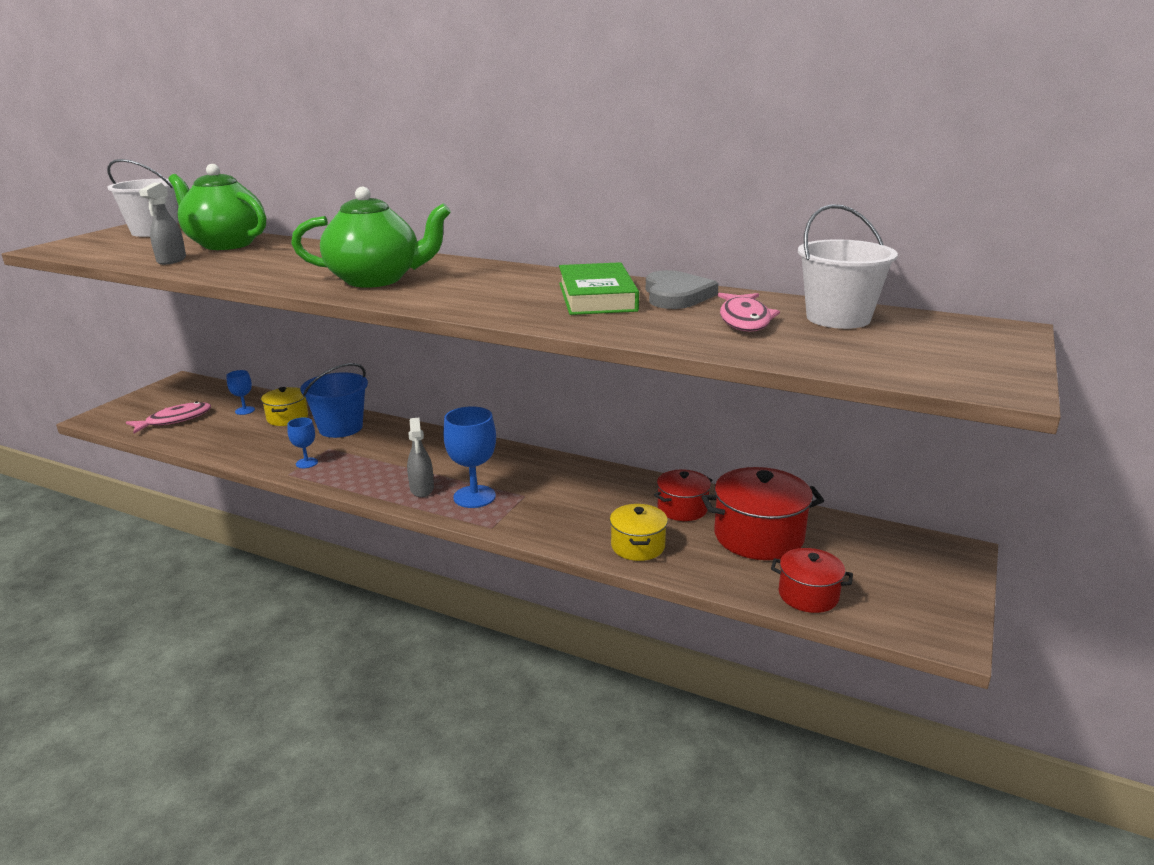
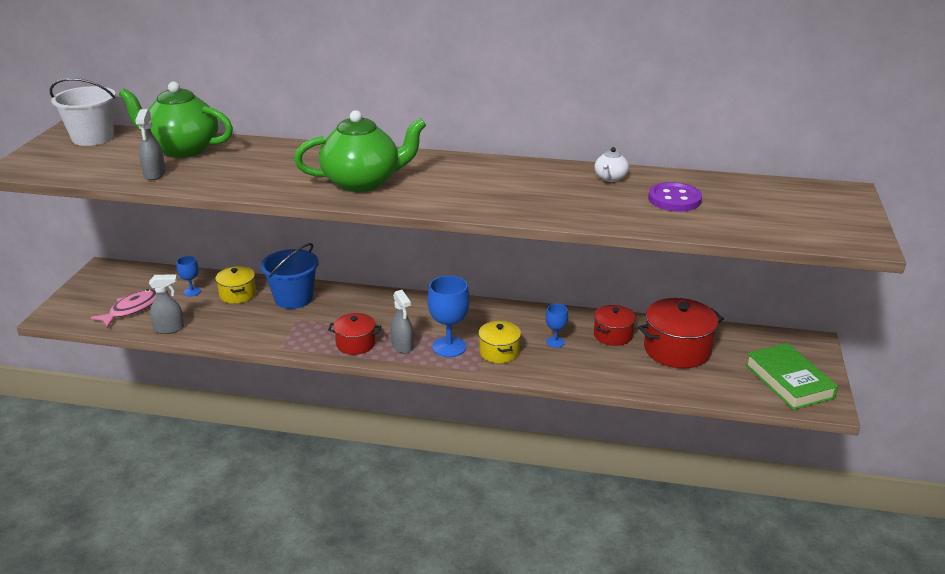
camera: 15 degrees left, 5 degrees up
blue goblet [287,417,318,468] -> blue goblet moved to [546,304,568,348]
green book [559,262,639,315] -> green book moved to [745,343,838,410]
yellow pot [610,504,668,561] -> yellow pot moved to [478,321,521,363]
grey heart [646,270,718,309] -> white teapot [594,147,629,182]
pink fish [718,293,780,332] -> purple button [648,182,702,211]
red pot [771,548,853,613] -> red pot moved to [328,313,381,355]
white bucket [798,204,898,329] -> none
none -> grey spray bottle [149,275,184,334]

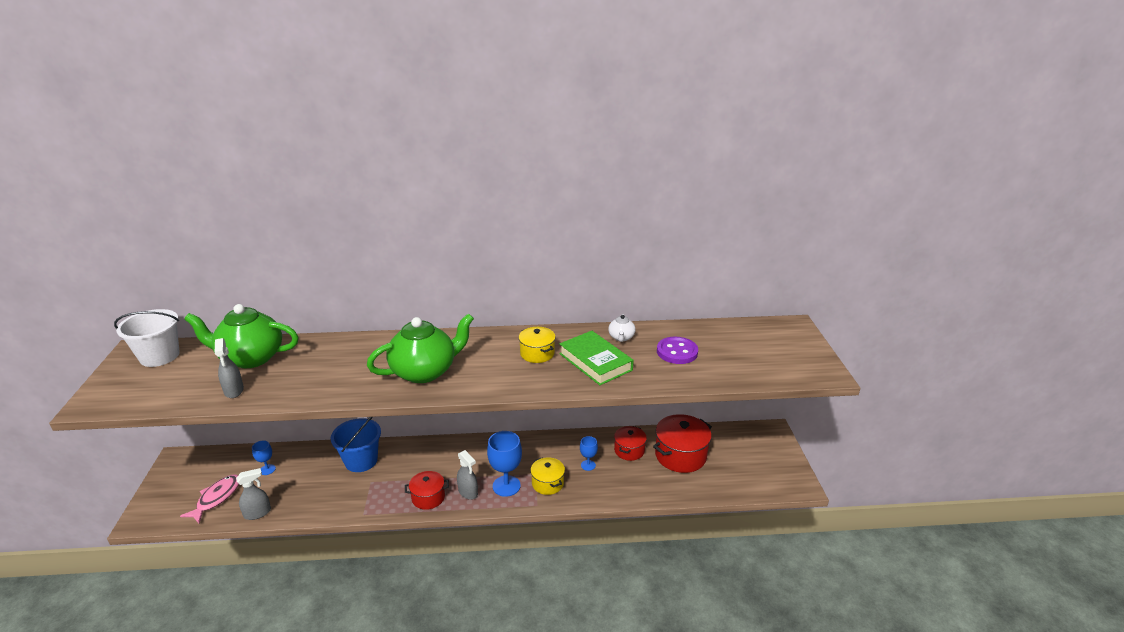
camera: 15 degrees left, 0 degrees up
yellow pot [215,266,256,304] -> yellow pot moved to [519,327,556,363]
green book [745,343,838,410] -> green book moved to [559,331,634,385]

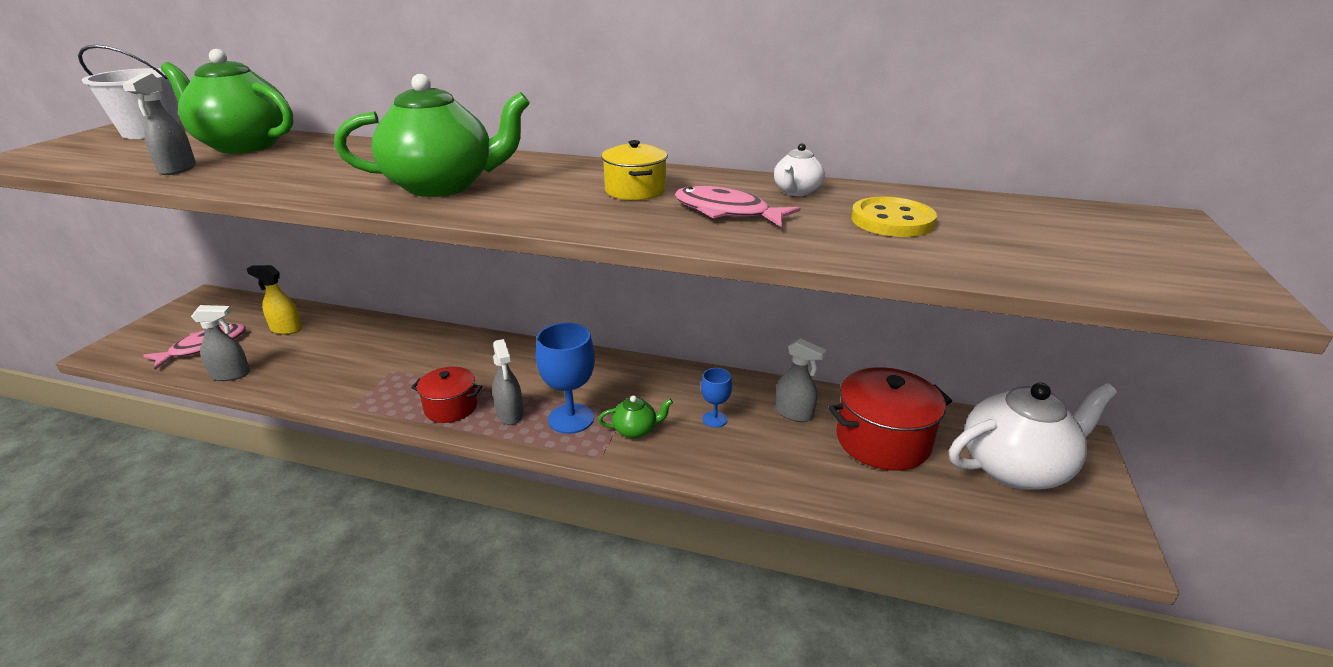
camera: 20 degrees right, 0 degrees up
blue goblet [252,440,276,475] -> yellow spray bottle [247,265,302,335]
blue bucket [330,417,381,472] -> none
yellow pot [531,457,565,495] -> green teapot [598,395,673,438]
green book [559,331,634,385] -> pink fish [675,186,800,227]
red pot [614,426,647,461] -> grey spray bottle [776,338,827,422]
purple button [657,337,698,364] -> yellow button [851,197,937,237]
none -> white teapot [949,382,1117,490]

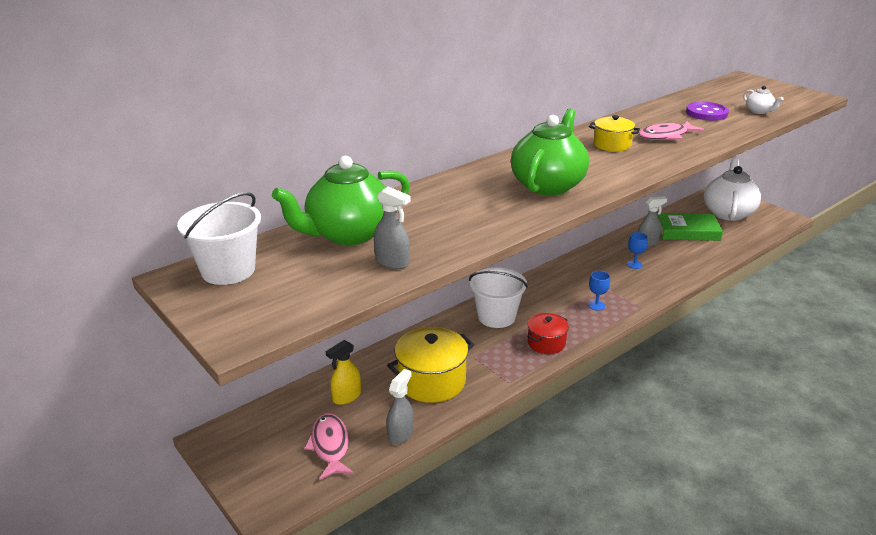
camera: 55 degrees left, 0 degrees up
grey spray bottle [493,339,524,425] -> none
blue goblet [536,323,595,434] -> blue goblet [588,271,610,311], size x0.55
green teapot [598,395,673,438] -> none
white teapot [774,143,825,196] -> white teapot moved to [743,86,783,114]
red pot [828,367,952,470] -> green book [657,213,723,241]
yellow button [851,197,937,237] -> purple button [686,102,729,121]
none -> yellow pot [387,327,474,403]
none -> white bucket [469,268,528,328]

